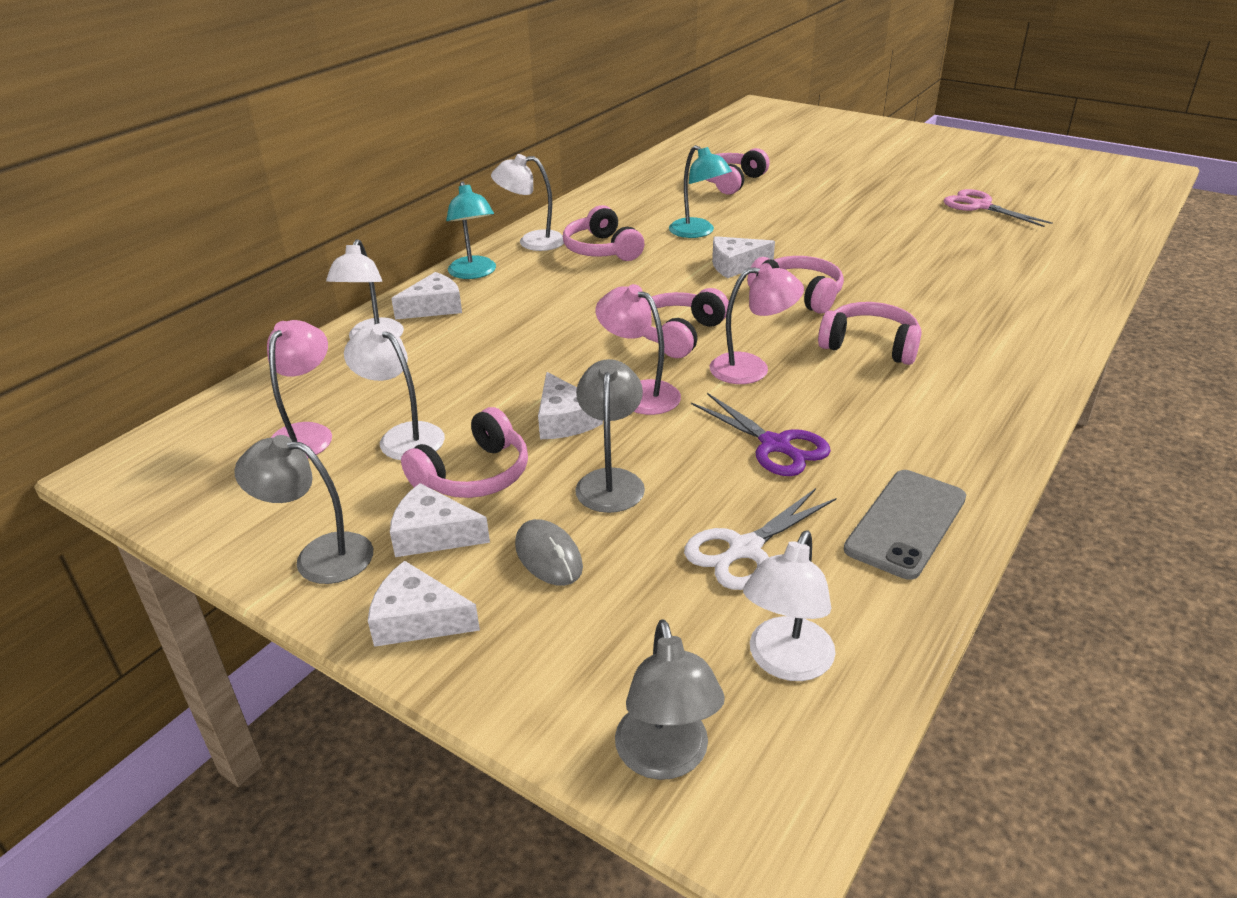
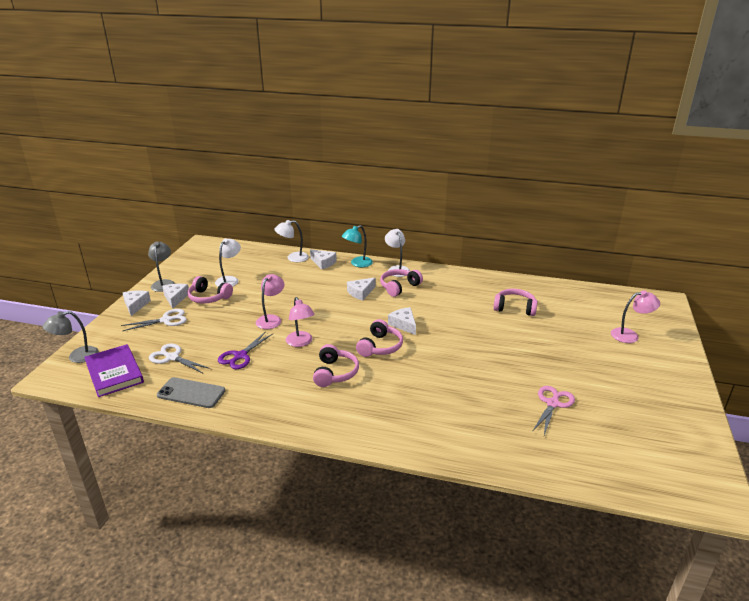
camera: 70 degrees right, 5 degrees down
pink lamp [267,320,332,458] -> pink lamp moved to [611,290,660,343]
grey mouse [515,519,583,586] -> white scissors [121,309,187,331]
white cheese [538,372,603,439] -> white cheese moved to [347,277,376,300]
grey lamp [575,359,645,513] -> none
pink headphones [644,288,729,358] -> none
turquoise lamp [669,145,732,238] -> none
white lamp [743,531,836,681] -> purple book [84,344,144,397]

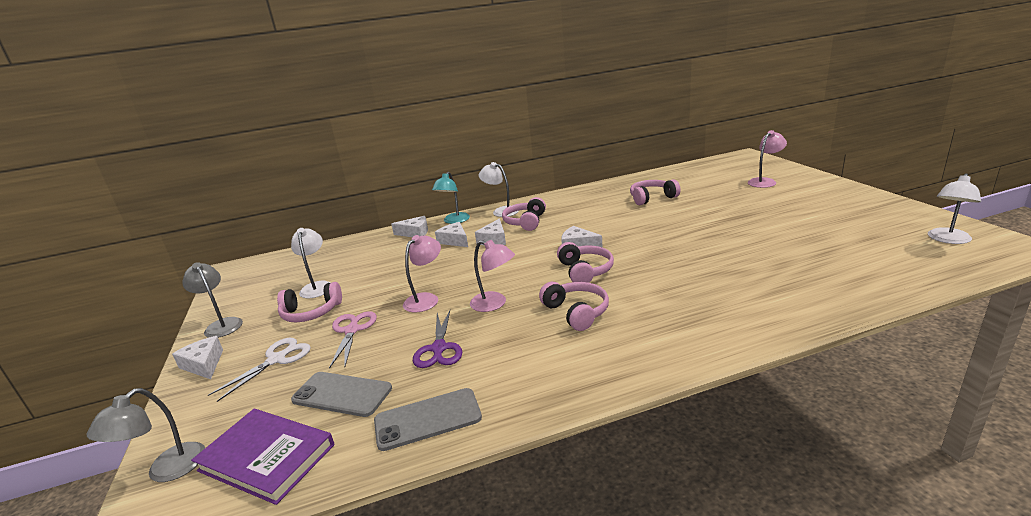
camera: 30 degrees left, 5 degrees down
white scissors [149,343,210,373] -> grey phone [291,372,392,417]
white cheese [162,284,189,309] -> white cheese moved to [435,222,468,247]
pink lamp [256,274,284,329] -> pink lamp turned 45 degrees clockwise [403,235,441,312]
white lamp [274,220,309,262] -> white lamp moved to [928,173,981,244]
pink scissors [532,386,575,435] -> pink scissors moved to [329,311,377,369]

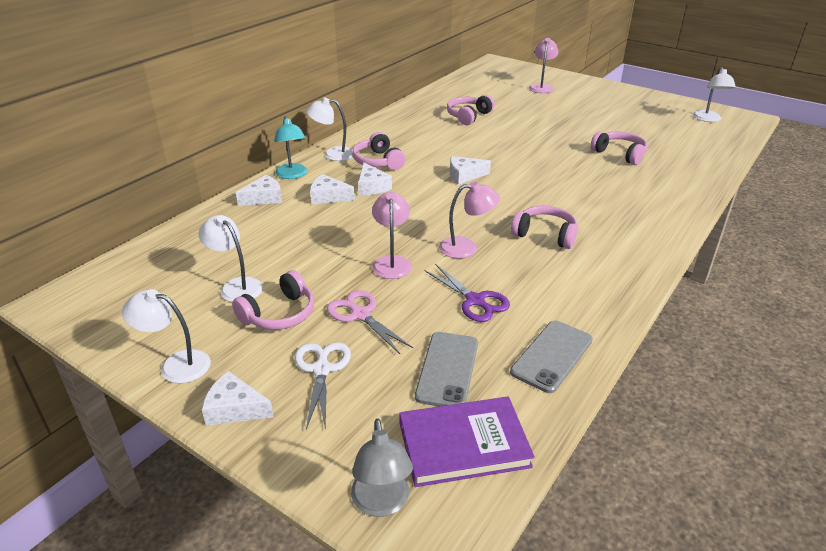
camera: 40 degrees left, 10 degrees up
grey lamp [182,262,243,338] -> white lamp [122,289,211,384]
grey phone [291,372,392,417] -> grey phone turned 60 degrees counterclockwise [415,332,478,406]
pink headphones [557,242,614,283] -> pink headphones moved to [590,131,647,165]

